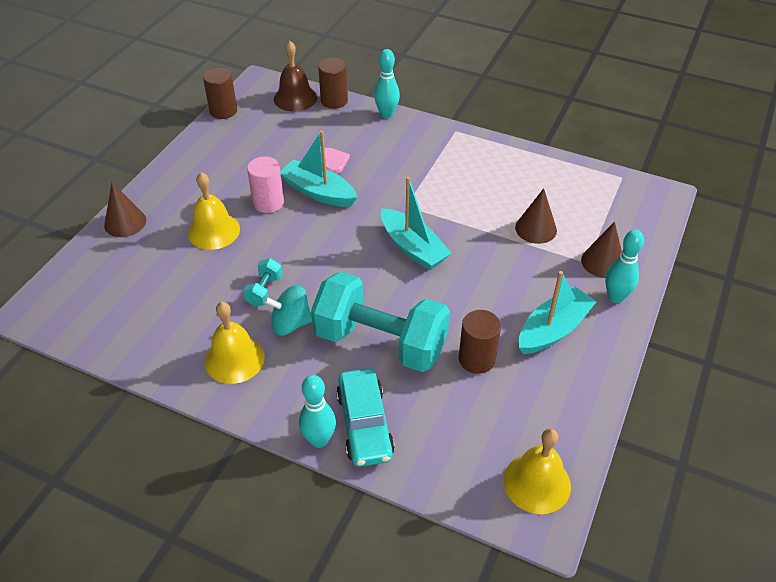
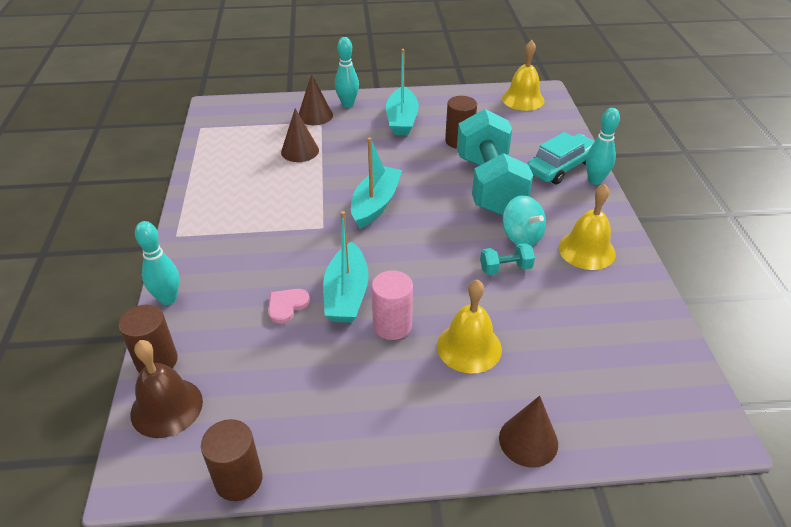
camera: 120 degrees left, 5 degrees down
turquoise boat [519,271,597,354] -> turquoise boat turned 105 degrees counterclockwise [386,49,419,135]

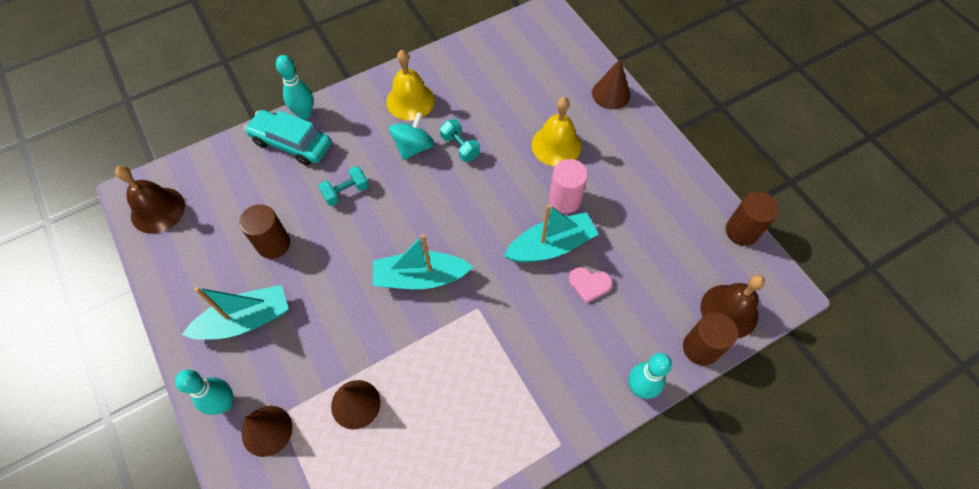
camera: 115 degrees left, 20 degrees up
turquoise dumbbell [457,109,533,215] -> turquoise dumbbell [318,166,369,206], size x0.40
yellow bell [502,40,545,111] -> brown bell [115,166,185,234]

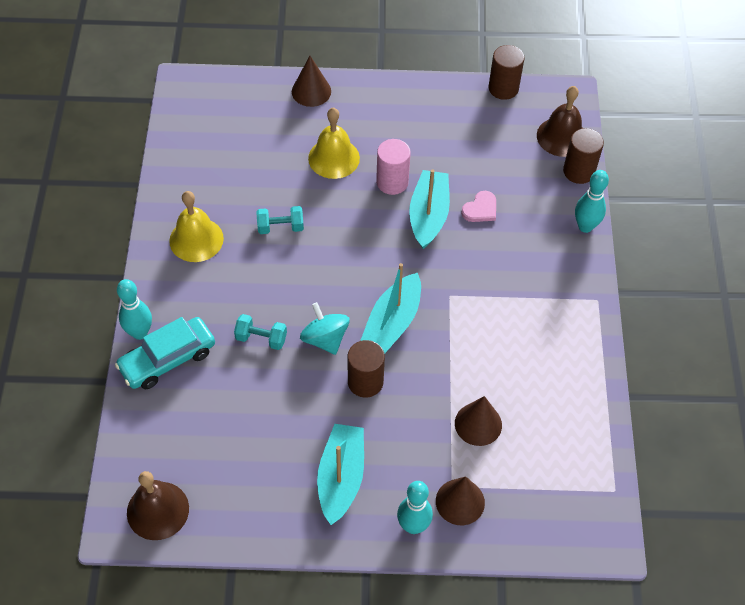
camera: 60 degrees left, 5 degrees down
brown cylinder [239,204,290,259] -> brown cylinder moved to [348,340,385,398]
turquoise dumbbell [318,166,369,206] -> turquoise dumbbell turned 75 degrees counterclockwise [234,314,287,350]
turquoise spinning top [389,112,434,160] -> turquoise spinning top moved to [300,302,350,355]

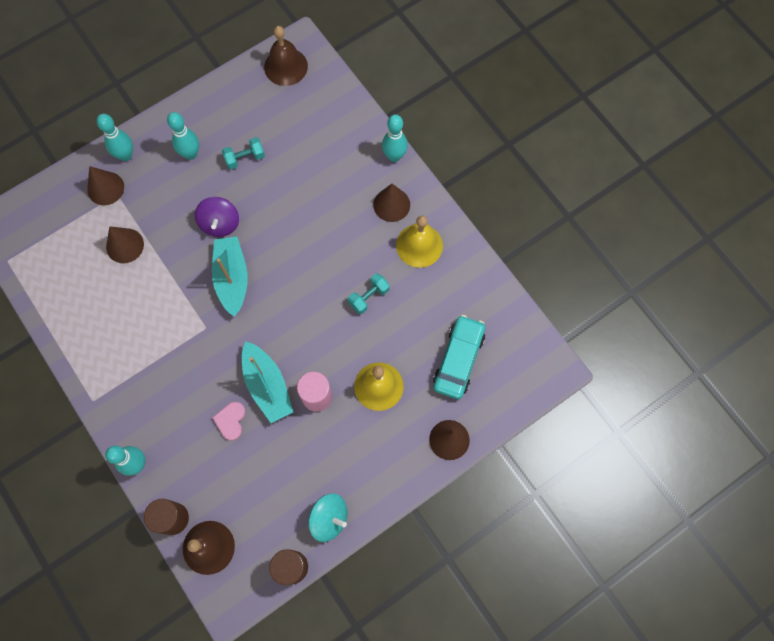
camera: 145 degrees right, 15 degrees up
turquoise car [115,317,215,389] -> turquoise car moved to [433,315,485,399]
turquoise dumbbell [234,314,287,350] -> turquoise dumbbell moved to [222,137,265,169]
turquoise spinning top [300,302,350,355] -> turquoise spinning top moved to [308,494,347,542]
turquoise boat [317,424,364,525] -> turquoise bowling pin [167,112,199,160]
brown cylinder [348,340,385,398] -> purple spinning top [195,197,239,237]
none -> brown cone [373,184,410,222]

